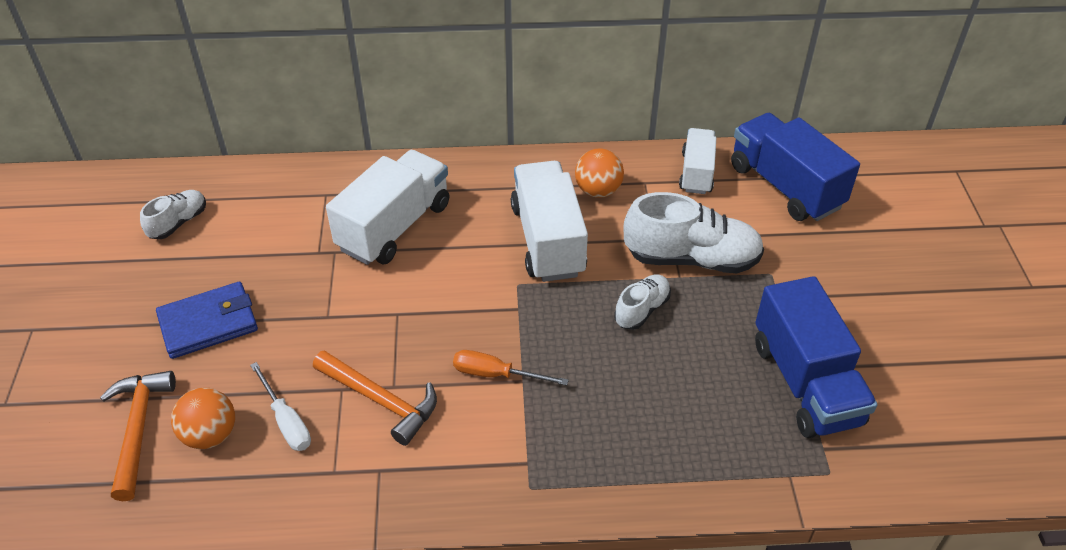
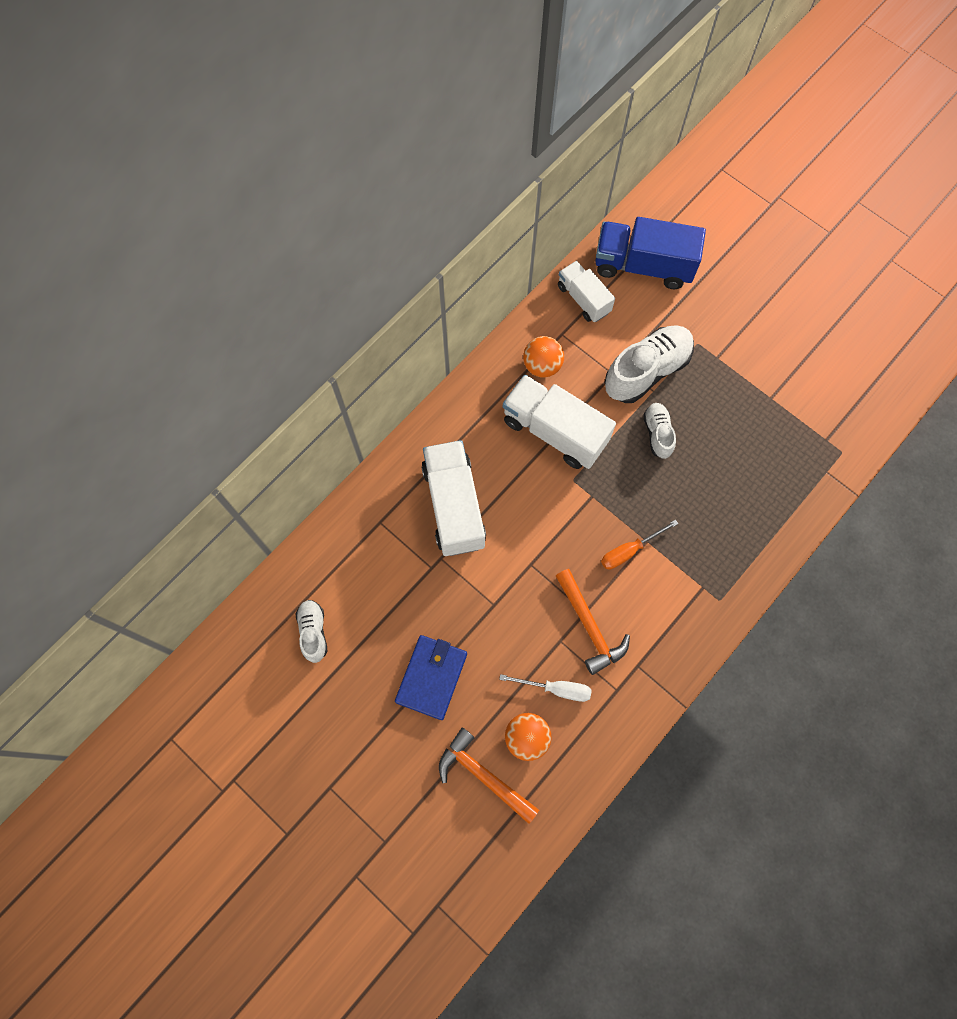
camera: 45 degrees left, 25 degrees up
orange hammer [313,350,437,446] -> orange hammer turned 75 degrees clockwise [556,569,630,675]
blue truck [755,276,877,438] -> none

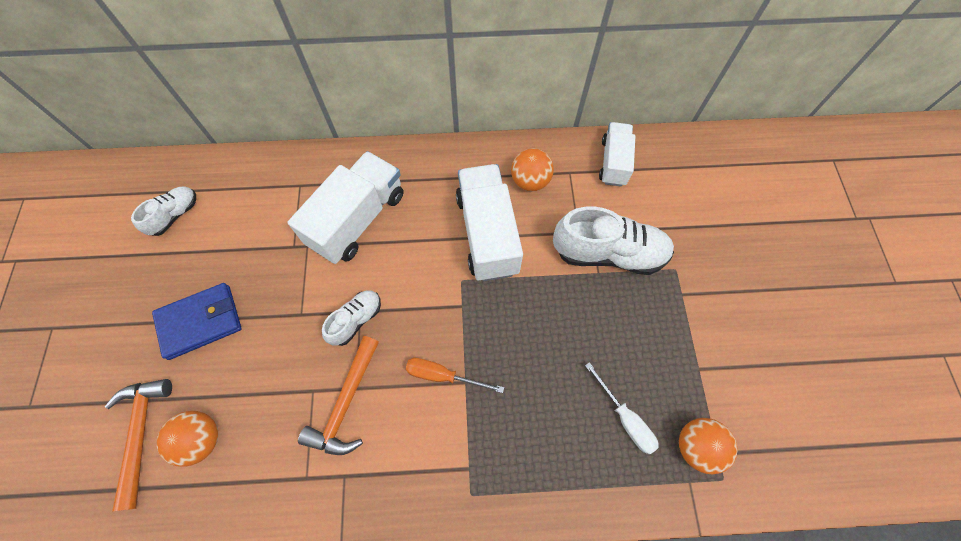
camera: 45 degrees right, 5 degrees down
white screwdriver [499,674,592,702] -> white screwdriver moved to [585,362,659,454]
blue truck [595,217,706,289] -> none
white shoe [643,403,676,459] -> white shoe moved to [322,290,381,346]
none -> orange ball [679,418,738,474]

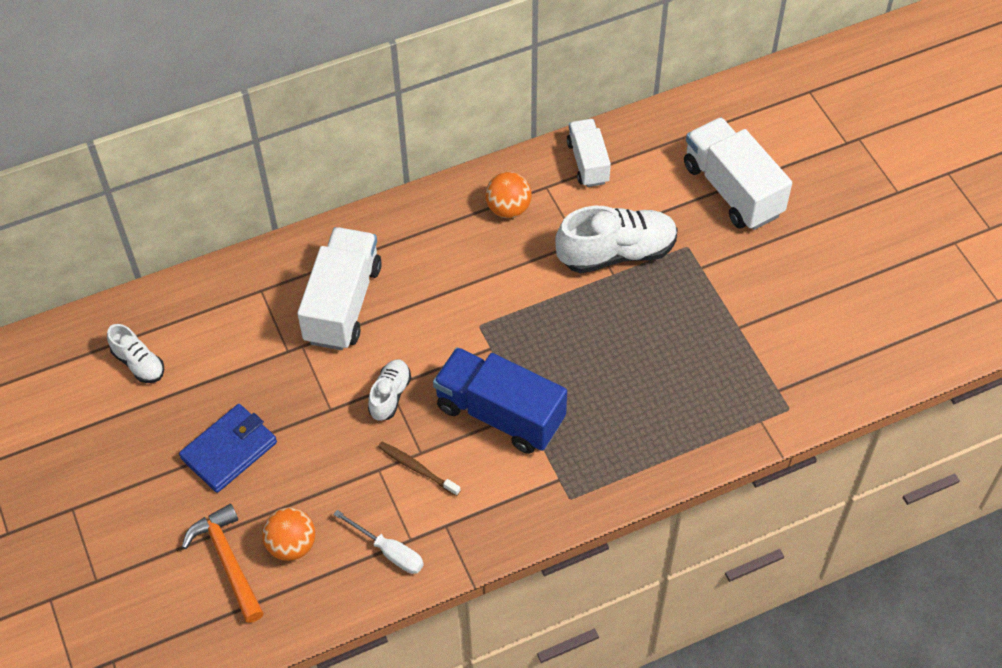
camera: 20 degrees left, 10 degrees down
white shoe [131,186,196,236] -> white shoe turned 120 degrees clockwise [107,324,164,383]
orange hammer [298,336,379,455] -> brown toothbrush [378,442,461,496]
orange screwdriver [406,358,504,393] -> blue truck [433,347,567,454]
white truck [456,164,523,281] -> white truck moved to [684,117,792,230]
white screwdriver [585,362,659,454] -> white screwdriver moved to [333,510,424,574]
orange ball [679,418,738,474] -> none

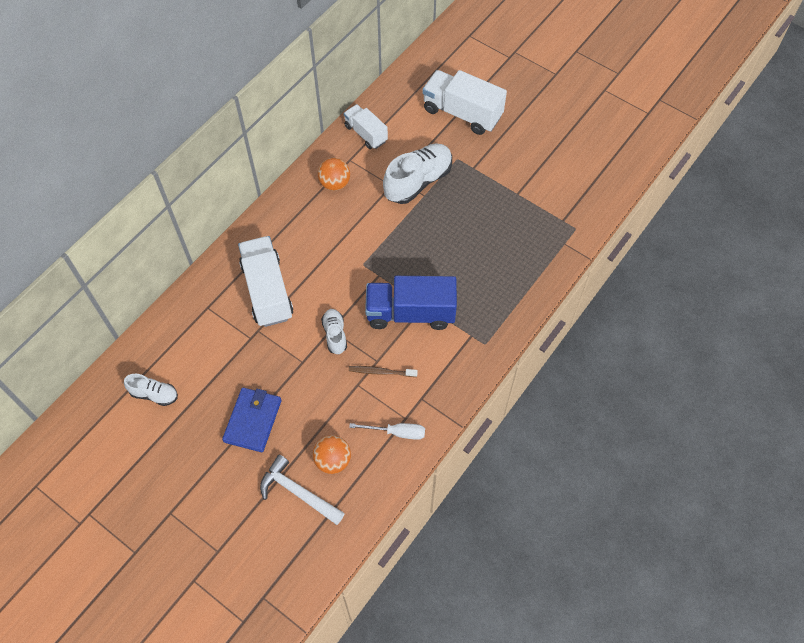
camera: 30 degrees left, 5 degrees up
orange hammer [182,504,264,623] -> white hammer [260,455,345,525]

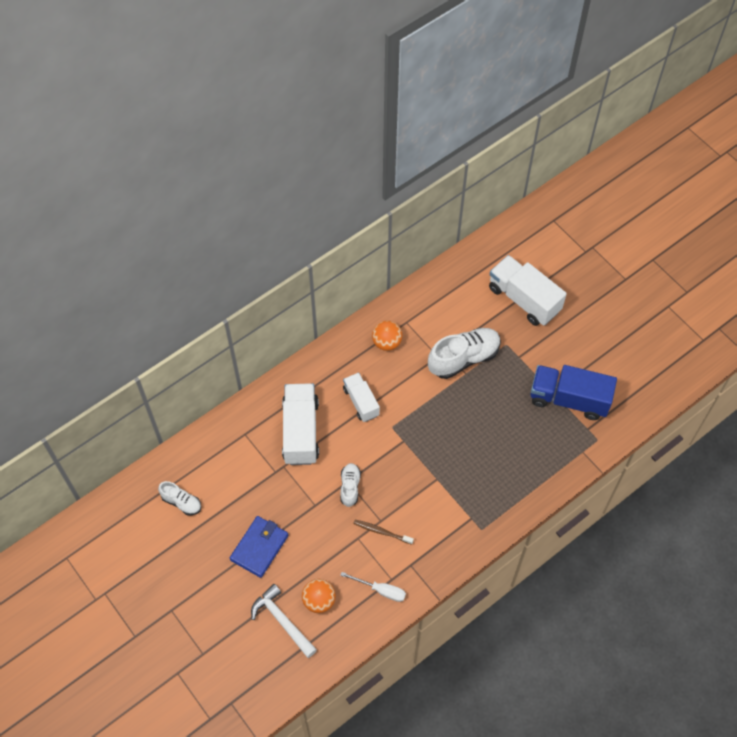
camera: 15 degrees right, 0 degrees up
white truck [344,104,388,149] -> white truck moved to [343,372,380,422]
blue truck [365,276,457,330] -> blue truck moved to [531,365,617,420]

